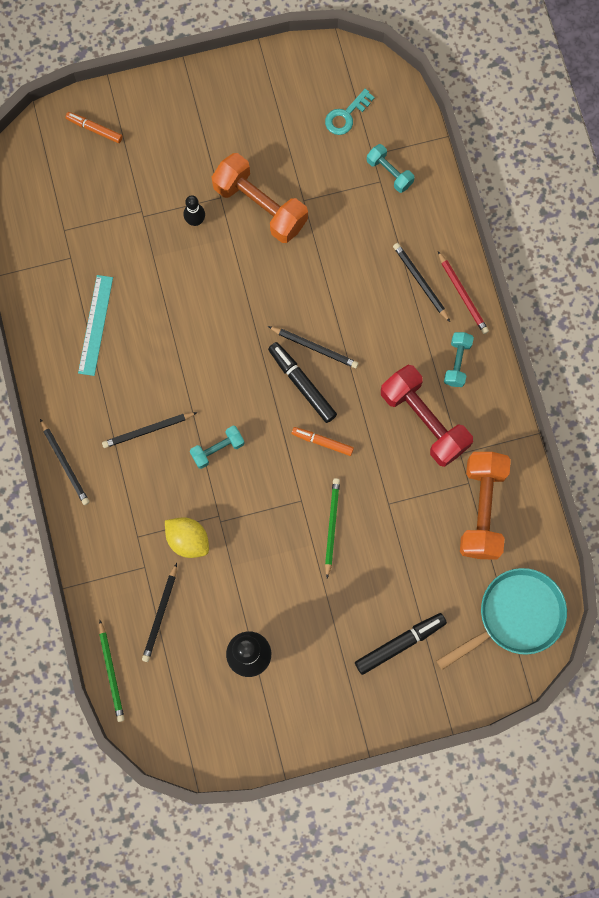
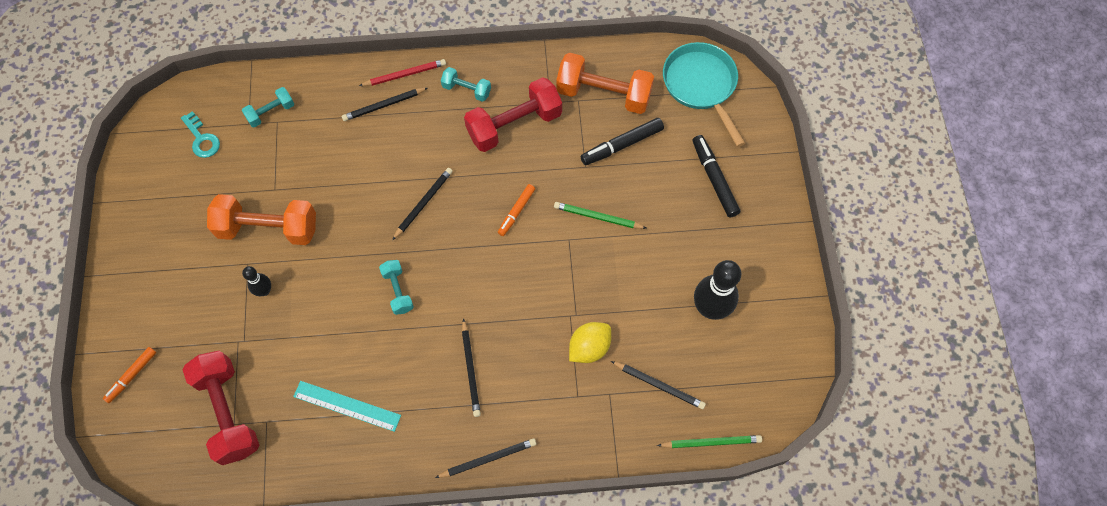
camera: 80 degrees left, 10 degrees down
turquoise dumbbell [190,426,245,469] -> turquoise dumbbell moved to [379,260,414,315]
orange dumbbell [212,153,308,243] -> orange dumbbell turned 45 degrees clockwise [207,194,316,245]
black marker [268,342,337,423] -> black marker moved to [581,118,664,165]
none -> red dumbbell [182,351,259,465]

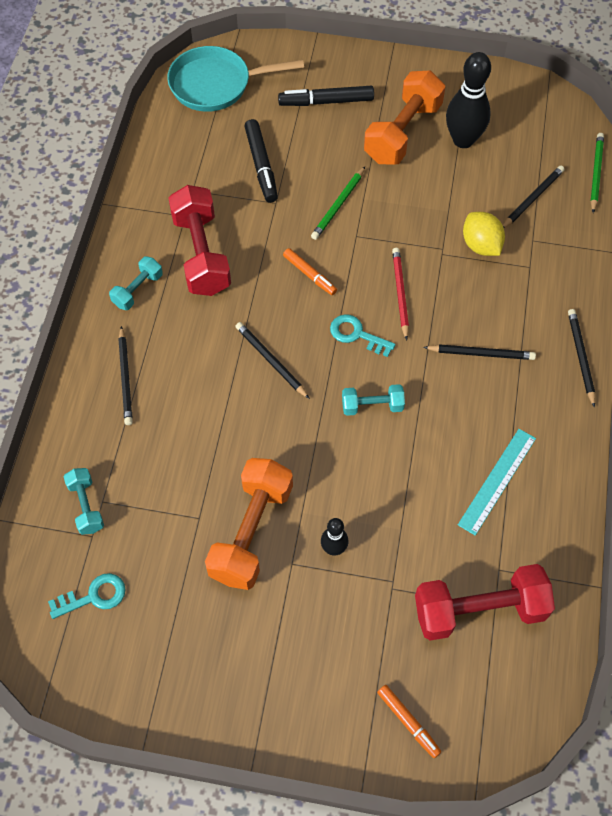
camera: 75 degrees left, 5 degrees down
red pencil [359,59,446,86] -> red pencil moved to [392,248,409,340]
orange dumbbell [556,53,654,114] -> orange dumbbell moved to [364,70,445,165]
none -> turquoise key [330,314,396,357]

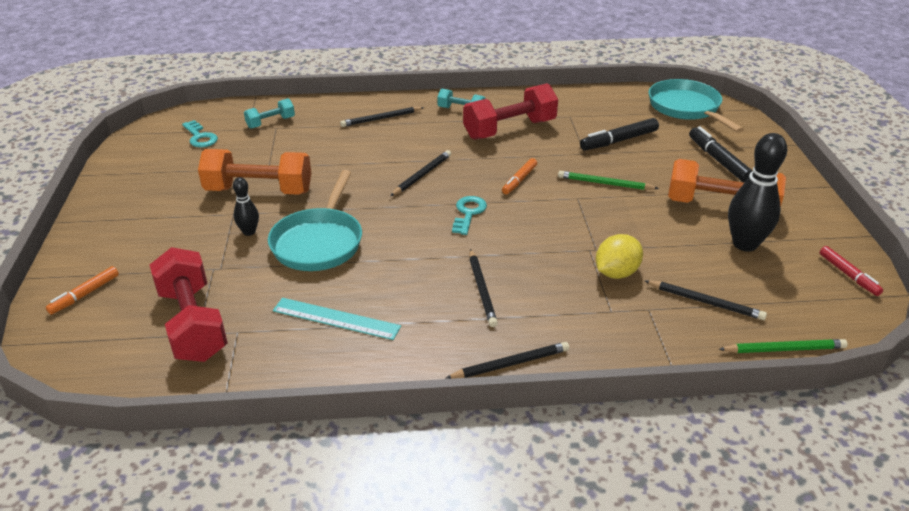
camera: 75 degrees right, 25 degrees down
turquoise dumbbell [342,384,405,416] -> none
red pencil [392,248,409,340] -> none
none -> turquoise pan [268,170,362,271]
none -> red marker [820,246,883,296]

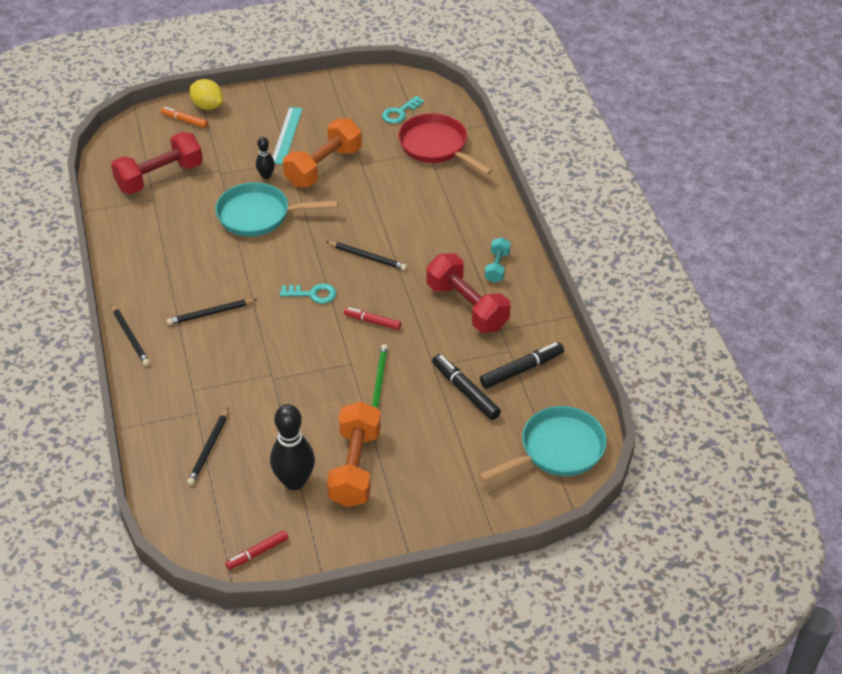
camera: 80 degrees right, 10 degrees up
orange dumbbell [198,149,311,195] -> orange dumbbell turned 45 degrees clockwise [283,118,362,187]
turquoise dumbbell [244,98,295,129] -> red pan [398,113,493,175]
turquoise ruler [273,298,401,340] -> turquoise ruler moved to [273,107,303,164]
black pencil [340,107,425,127] -> none
orange marker [502,158,537,194] -> red marker [344,307,401,330]
yellow lemon [596,234,643,279] -> yellow lemon moved to [190,79,223,110]
black marker [689,126,753,183] -> black marker moved to [480,342,564,389]
green pencil [719,339,848,353] -> none

